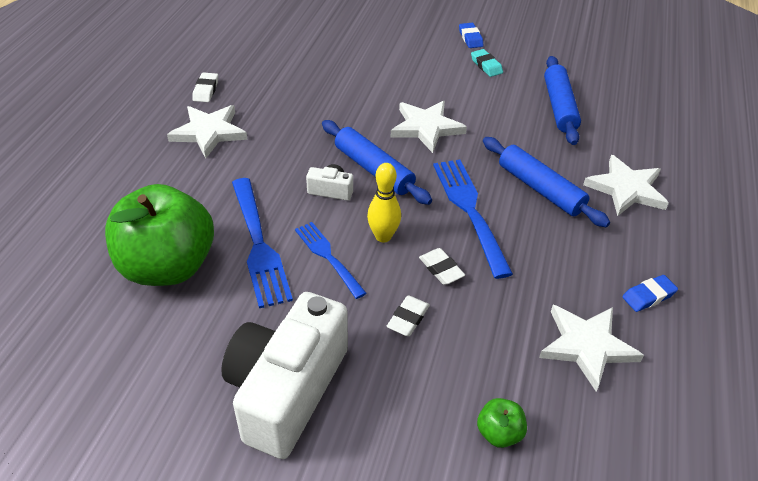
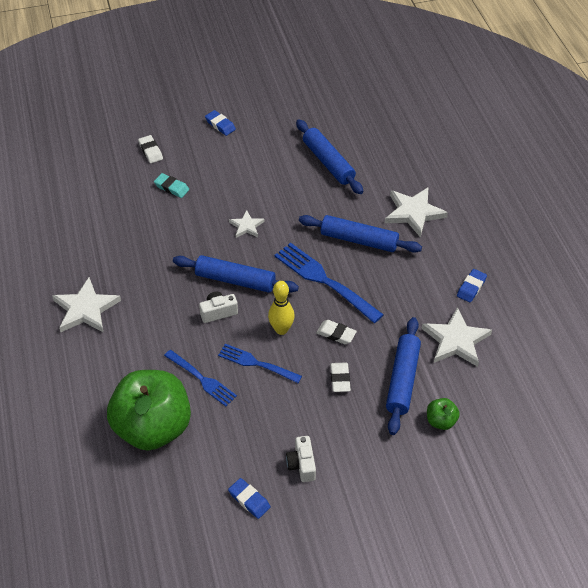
camera: 30 degrees left, 5 degrees up
white eraser [192,72,218,102] -> white eraser moved to [138,135,163,163]
white camera [221,292,348,459] -> white camera [286,436,316,482], size x0.40
blue fork [232,178,293,308] -> blue fork [164,350,237,406], size x0.63
white star [391,101,467,153] -> white star [229,210,265,238], size x0.56
turquoise eraser [471,49,503,77] -> turquoise eraser moved to [154,173,189,198]
none -> blue eraser [228,478,271,519]
none -> blue rolling pin [386,317,421,435]

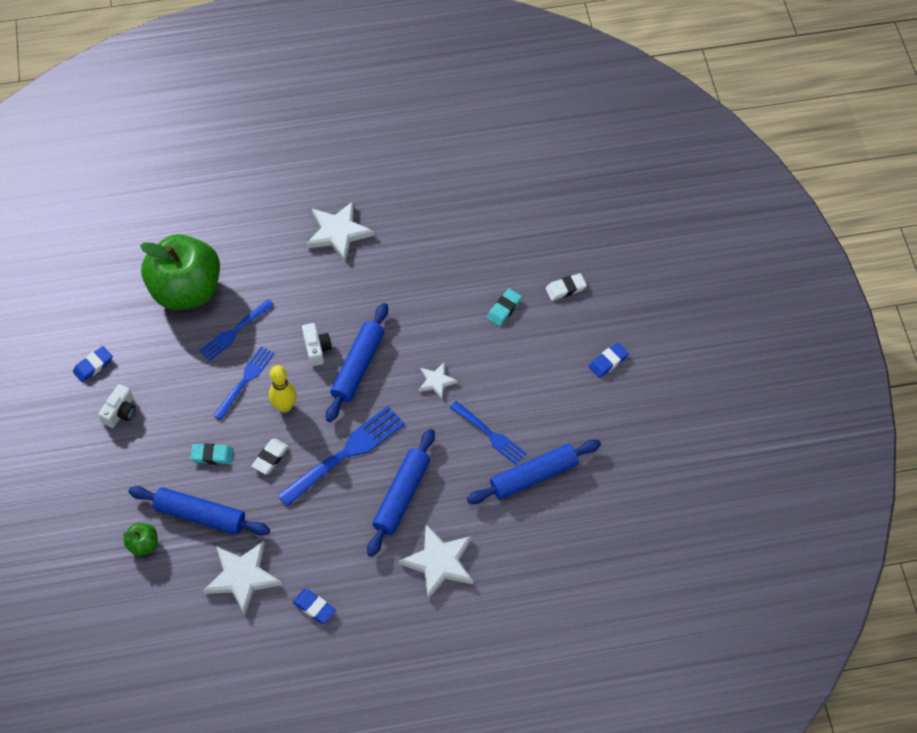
camera: 95 degrees right, 10 degrees up
white camera [286,436,316,482] -> white camera turned 120 degrees clockwise [98,384,136,428]
white eraser [330,362,351,392] -> turquoise eraser [190,443,234,465]
none -> blue fork [450,401,527,465]

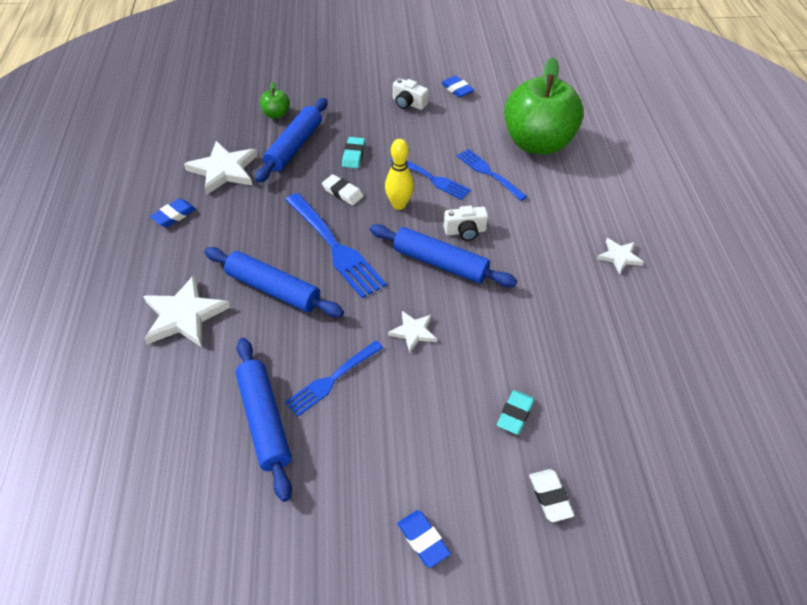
camera: 95 degrees right, 10 degrees down
white star [306,201,375,262] -> white star [597,238,644,274], size x0.56
turquoise eraser [487,289,522,326] -> turquoise eraser turned 75 degrees clockwise [497,390,535,435]

